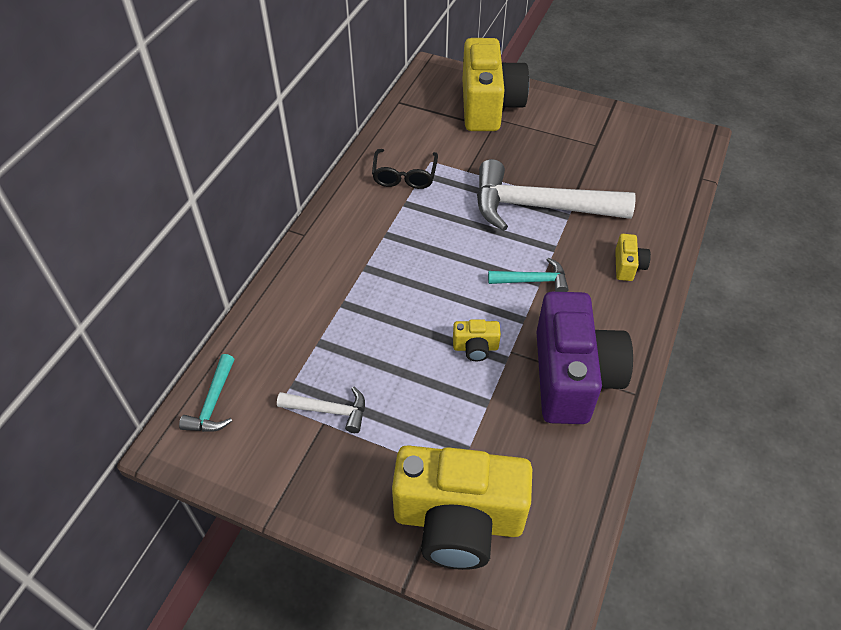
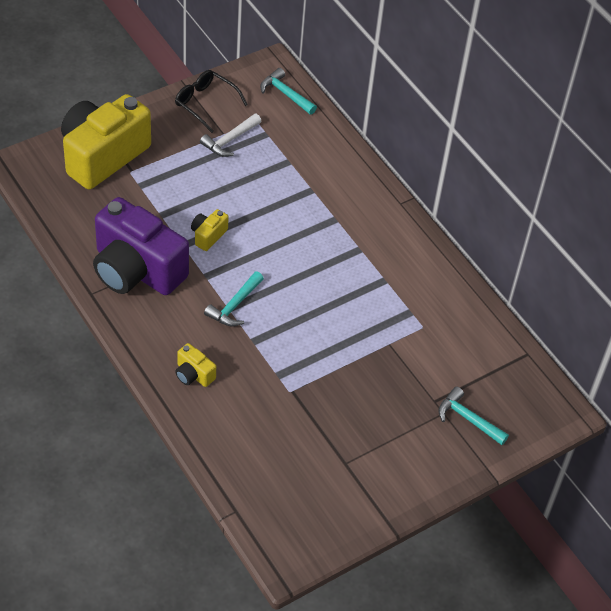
camera: 120 degrees right, 0 degrees up
black glasses [372,149,438,189] -> black glasses moved to [175,70,248,133]
yellow camera [463,38,529,131] -> turquoise hammer [438,386,509,445]
white hammer [477,159,636,231] -> none

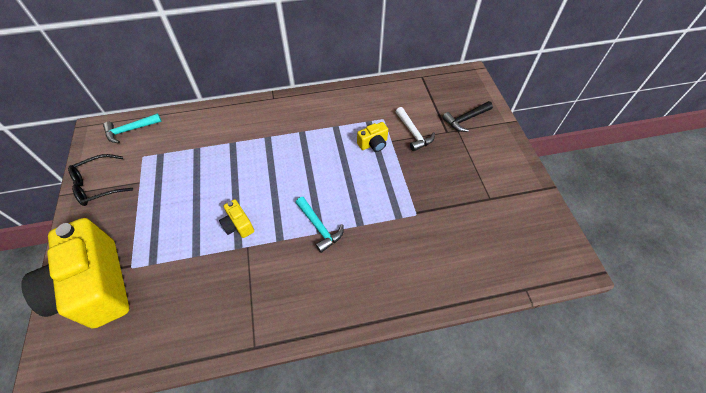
camera: 65 degrees left, 5 degrees up
purple camera [93,197,189,295] -> none
yellow camera [175,343,216,387] -> yellow camera moved to [357,122,388,152]
white hammer [200,114,261,157] -> white hammer moved to [395,107,435,151]
turquoise hammer [438,386,509,445] -> black hammer [442,101,493,132]

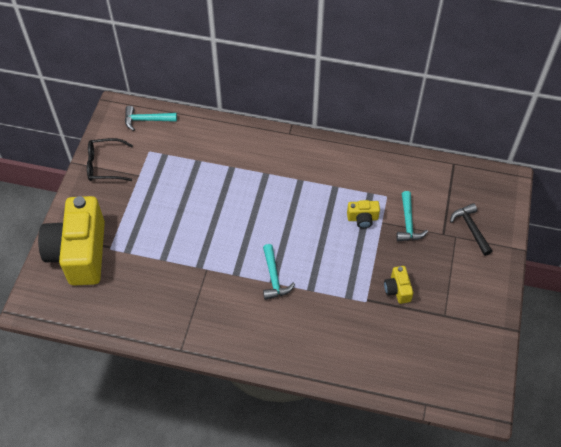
camera: 25 degrees right, 0 degrees up
yellow camera [219,199,254,238] -> yellow camera moved to [384,266,413,304]
white hammer [395,107,435,151] -> turquoise hammer [396,191,428,241]
black hammer [442,101,493,132] -> black hammer turned 75 degrees clockwise [450,203,492,256]

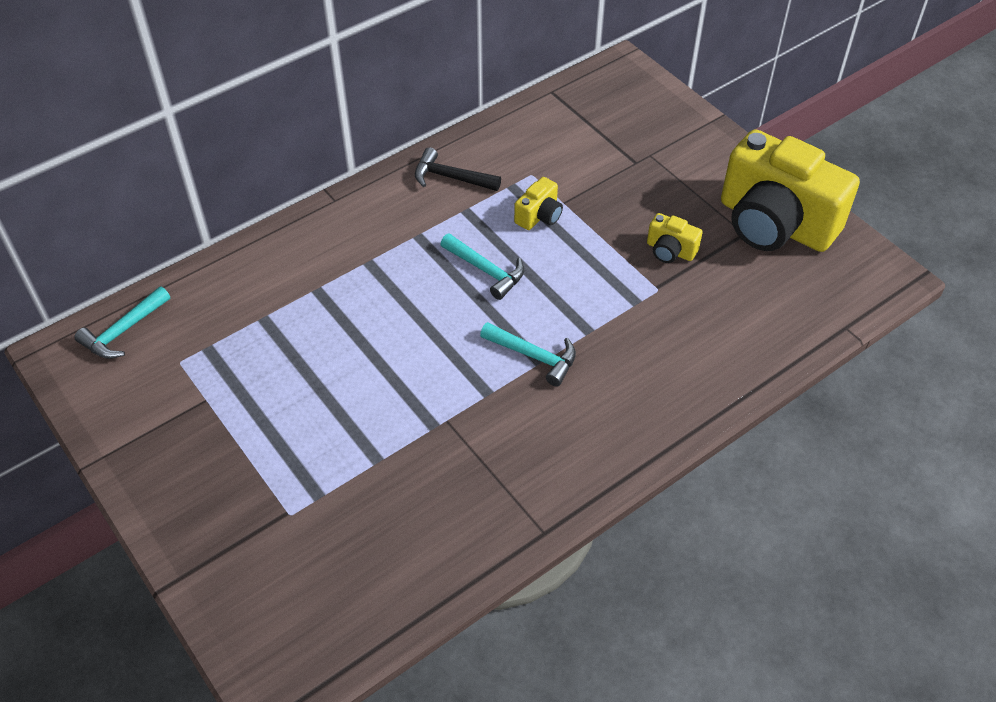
camera: 50 degrees left, 5 degrees down
yellow camera [38,196,105,286] -> yellow camera moved to [721,129,860,252]
black glasses [87,138,133,181] -> none
turquoise hammer [396,191,428,241] -> turquoise hammer moved to [440,233,524,300]
black hammer [450,203,492,256] -> black hammer moved to [415,147,501,191]

